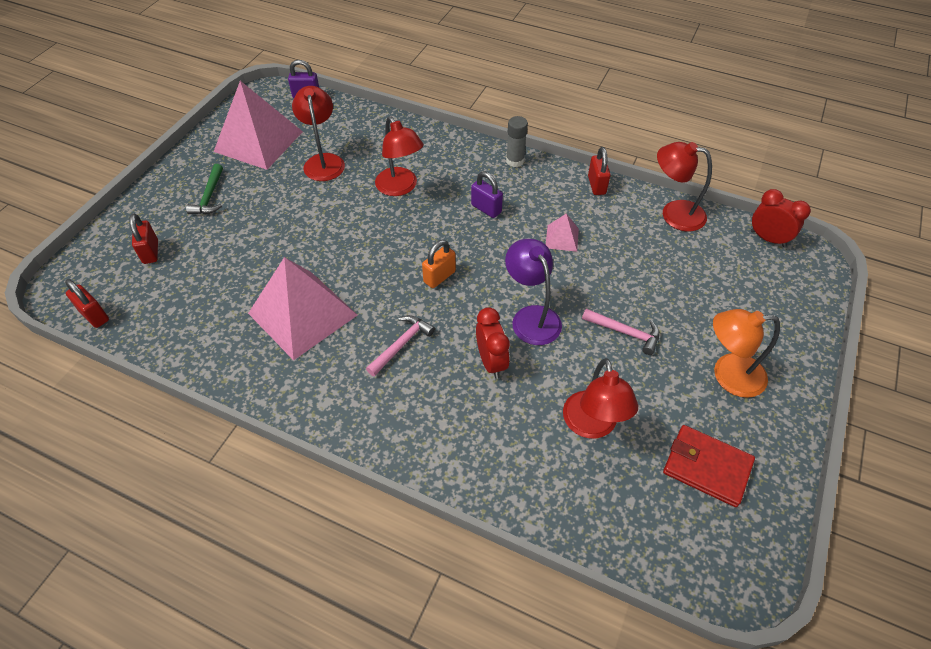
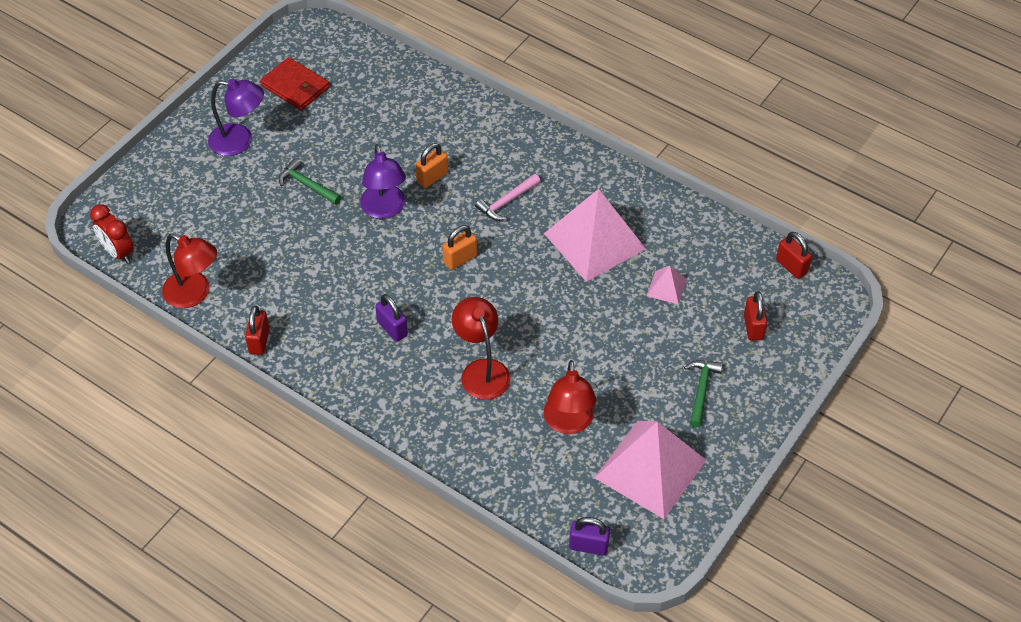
camera: 170 degrees left, 0 degrees up
red clock [476,307,510,379] -> orange padlock [415,143,448,188]
grey glue stick [506,116,528,167] -> none
pink pyramid [546,214,579,252] -> pink pyramid moved to [647,266,687,305]
red lamp [563,358,638,439] -> none
pink hammer [582,309,660,355] -> green hammer [279,158,341,205]
orange lamp [713,309,780,398] -> purple lamp [208,79,264,156]

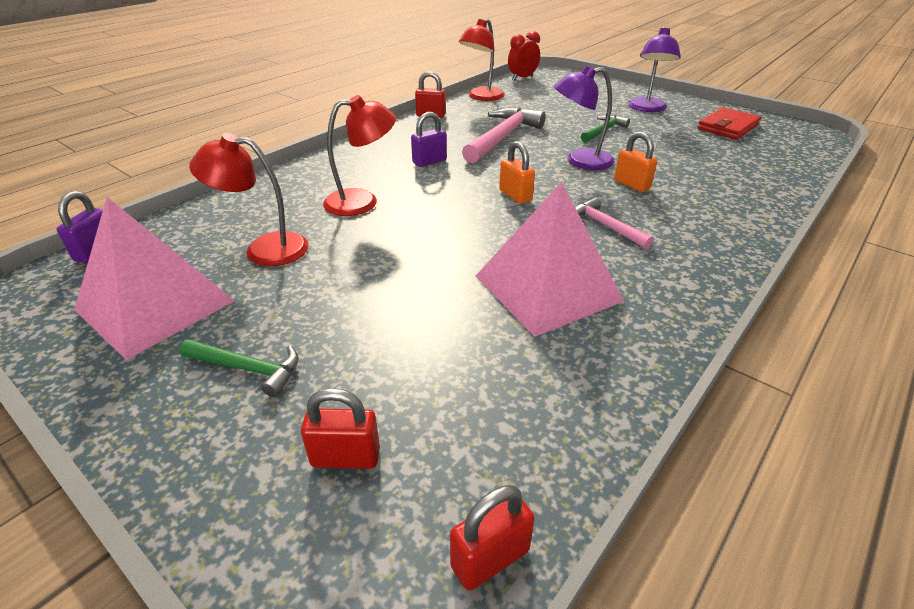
camera: 95 degrees right, 15 degrees down
pink pyramid [647,266,687,305] -> none
none -> pink hammer [462,107,546,163]

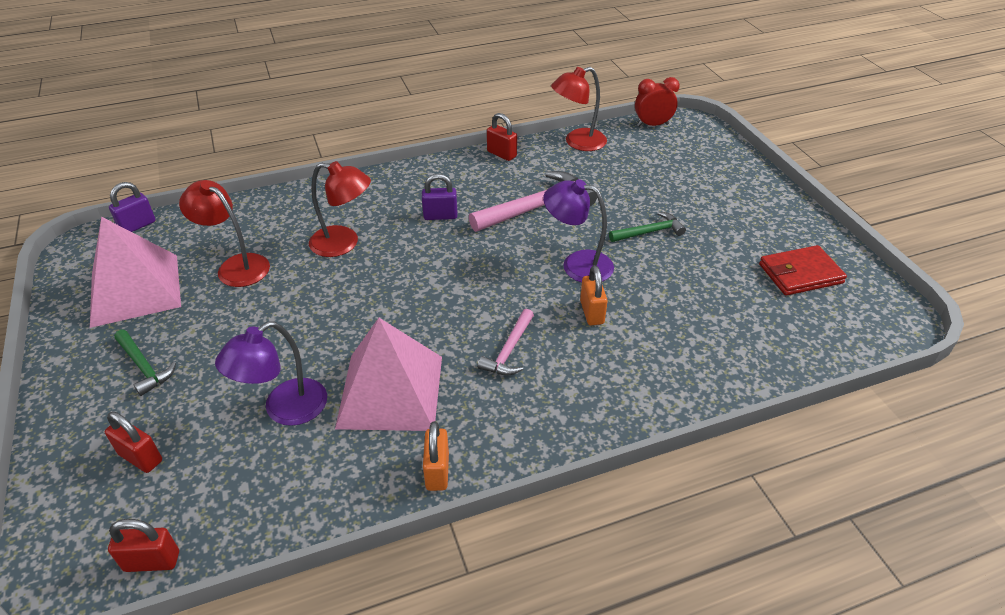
camera: 30 degrees right, 5 degrees up
orange padlock [499,141,535,204] -> orange padlock moved to [423,421,449,491]
pink hammer [576,197,654,249] -> pink hammer turned 150 degrees counterclockwise [477,309,534,375]
purple lamp [628,27,681,112] -> purple lamp moved to [215,321,327,426]

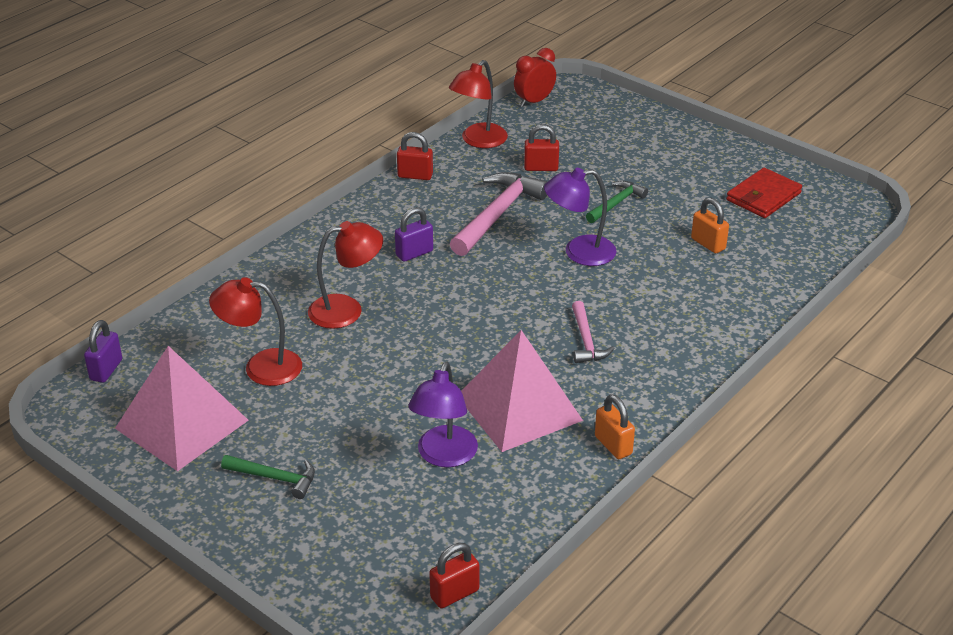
camera: 30 degrees left, 5 degrees down
red padlock [105,412,162,473] -> red padlock moved to [524,124,559,171]
orange padlock [580,265,608,325] -> orange padlock moved to [691,197,729,253]

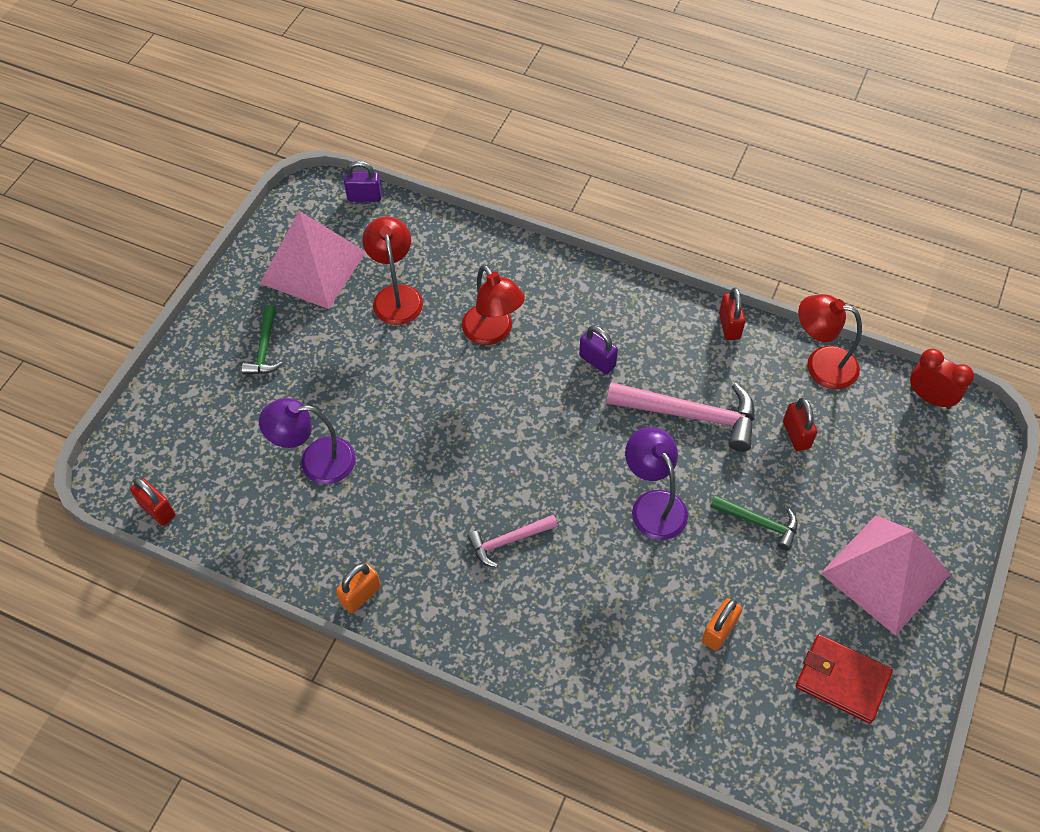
camera: 75 degrees right, 20 degrees up
pink pyramid [461,330,583,452] -> pink pyramid moved to [820,515,950,636]

